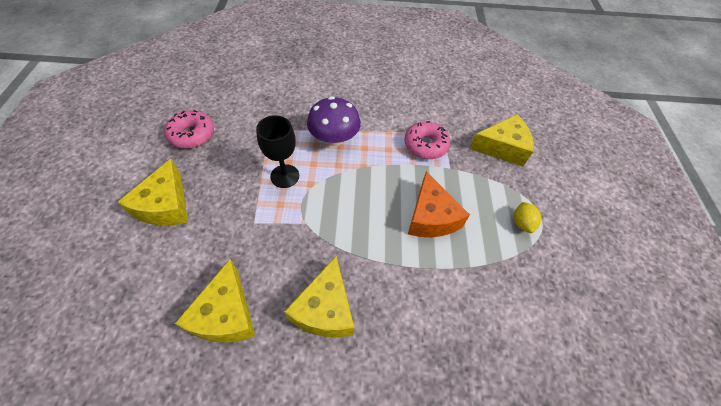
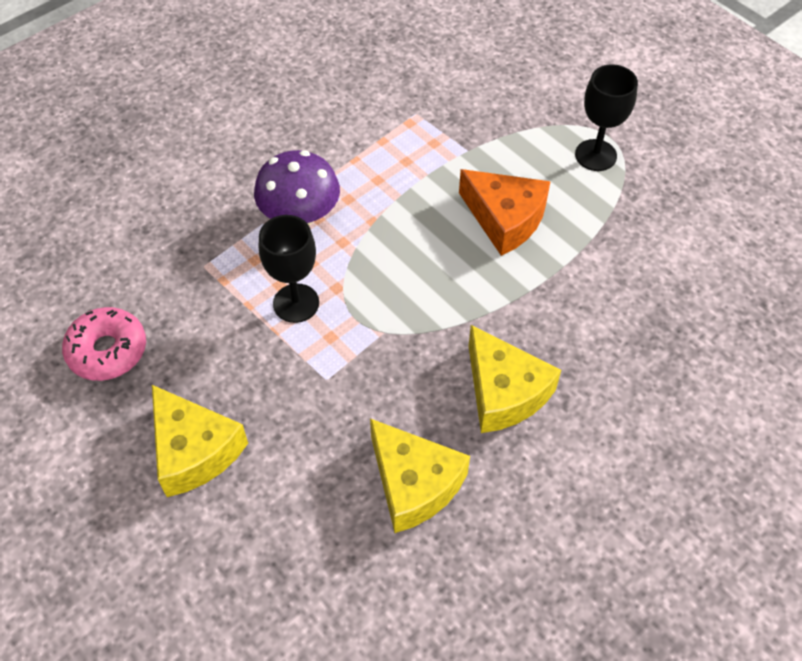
camera: 40 degrees left, 0 degrees up
pink donut [404,121,450,159] -> none
yellow cheese [469,114,534,166] -> none
yellow lemon [514,202,541,233] -> black goblet [575,64,638,171]

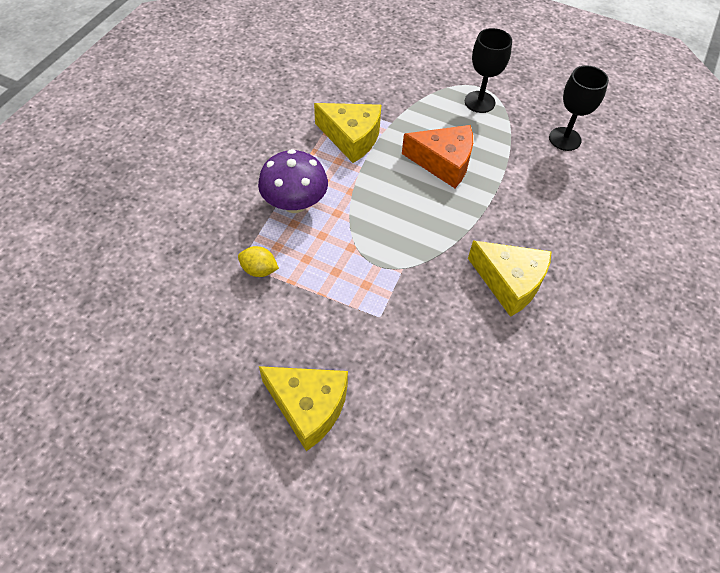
camera: 25 degrees left, 0 degrees up
pink donut [62,307,146,381] -> none
black goblet [259,215,319,323] -> black goblet moved to [549,65,609,151]
yellow cheese [370,419,470,533] -> yellow cheese moved to [314,103,381,163]
none -> yellow lemon [238,246,279,277]

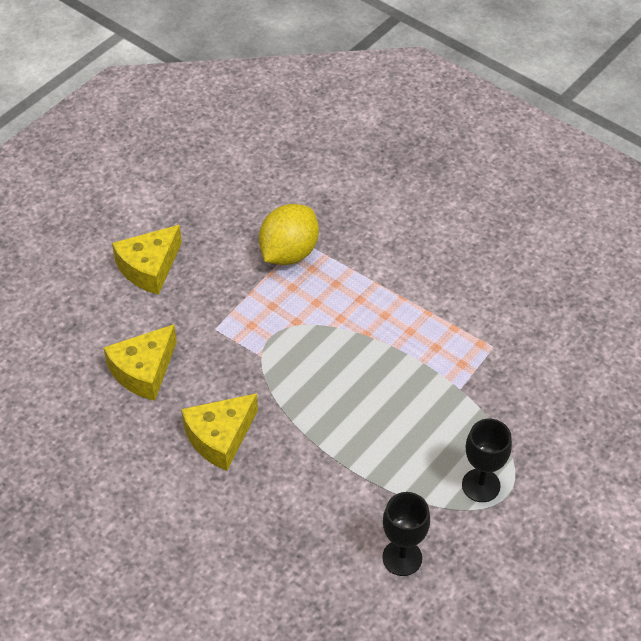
camera: 105 degrees right, 5 degrees down
yellow lemon [238,246,279,277] -> yellow lemon [259,204,319,265], size x2.07
purple mushroom [258,149,328,213] -> none
yellow cheese [314,103,381,163] -> yellow cheese moved to [103,324,177,401]
orange cheese [402,125,473,188] -> none

